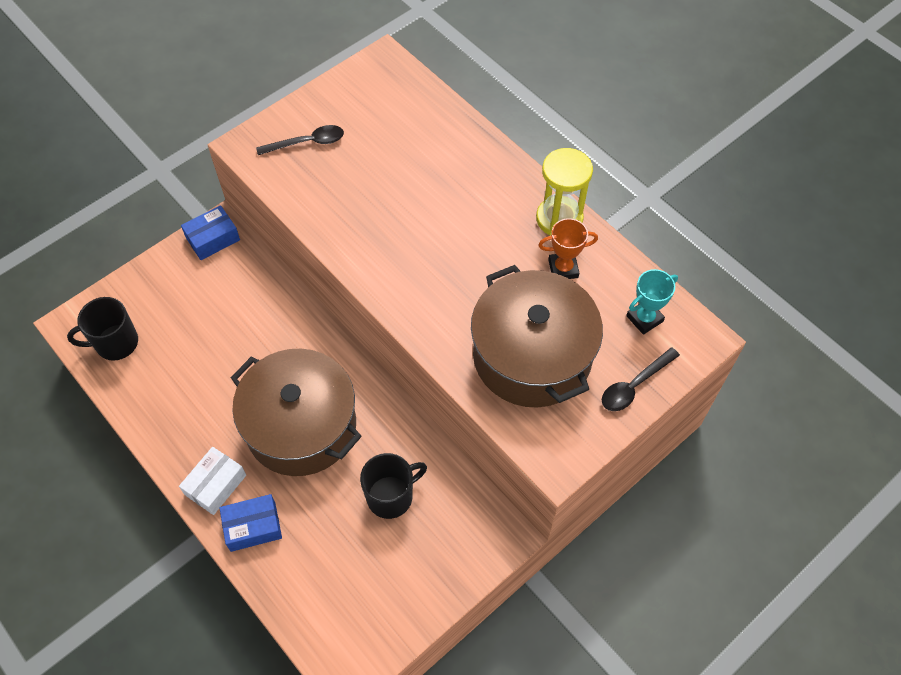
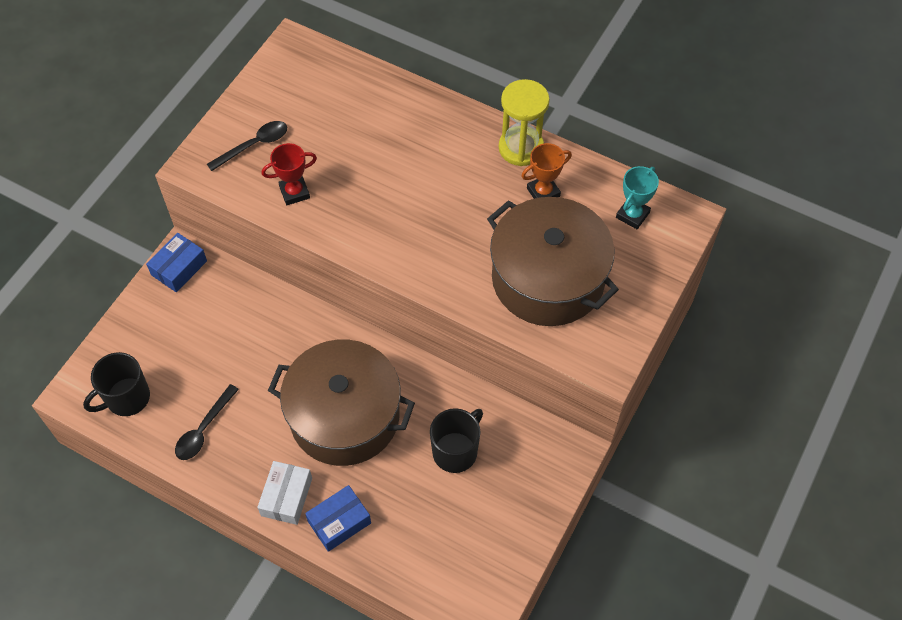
camera: 20 degrees left, 0 degrees up
black spoon [602,347,680,411] -> black spoon moved to [175,384,239,460]
none -> red trophy [262,143,317,205]

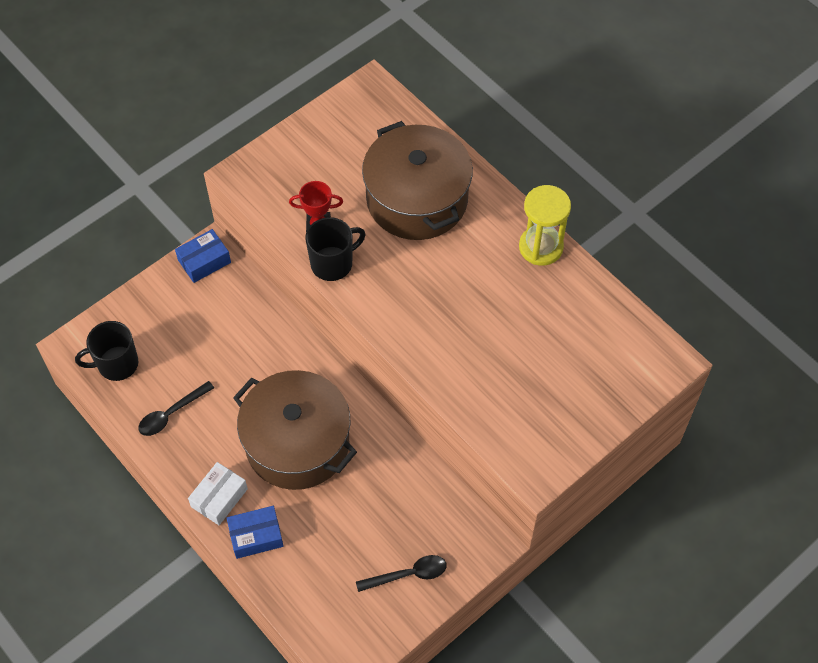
camera: 20 degrees right, 0 degrees up
black spoon [207,121,287,171] -> black spoon moved to [356,555,447,592]
black mug [430,408,483,473] -> black mug moved to [305,217,365,281]
brown pot [487,197,619,326] -> brown pot moved to [362,121,473,240]
orange trophy [521,143,572,199] -> none
turquoise trophy [616,166,659,229] -> none

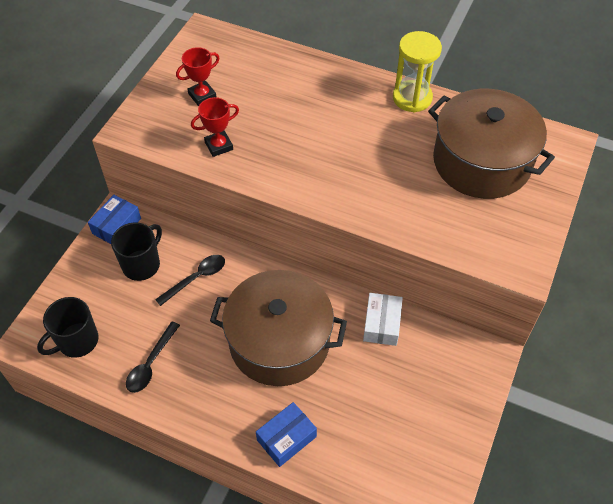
camera: 25 degrees left, 5 degrees down
white box [188,462,248,525] -> white box moved to [363,293,403,346]
black mug [305,217,365,281] -> black mug moved to [111,222,162,281]
black spoon [356,555,447,592] -> black spoon moved to [155,255,225,306]
brown pot [362,121,473,240] -> brown pot moved to [428,89,555,199]
none -> red trophy [176,47,220,106]

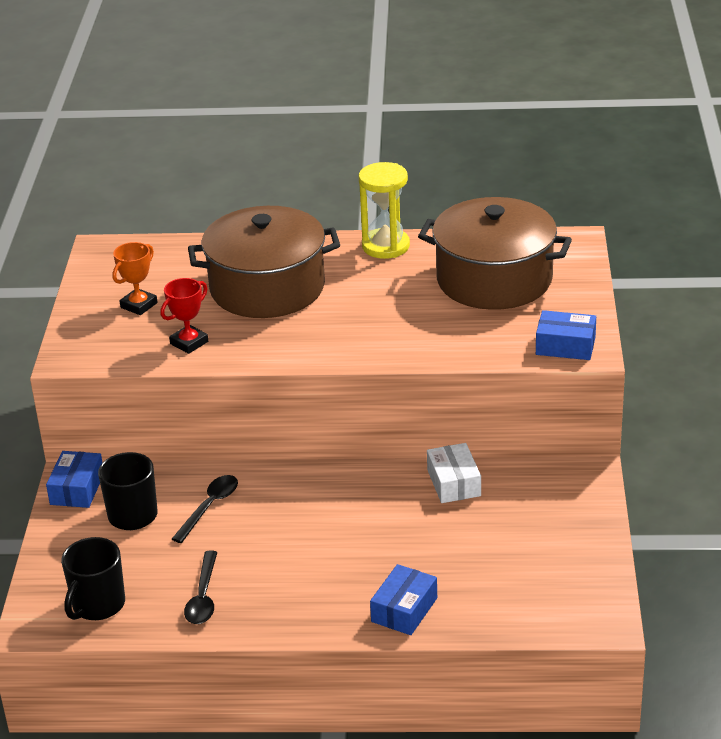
camera: 20 degrees left, 20 degrees down
red trophy [176,47,220,106] -> orange trophy [112,242,158,315]
brown pot [210,270,347,386] -> brown pot moved to [188,206,340,318]
none -> blue box [536,310,596,360]

